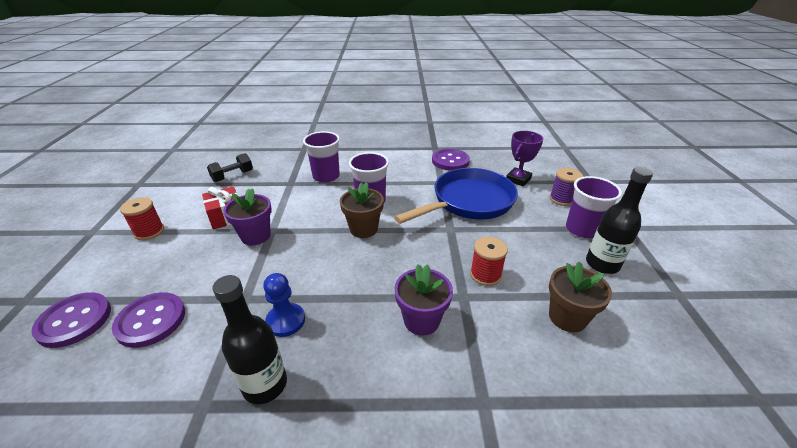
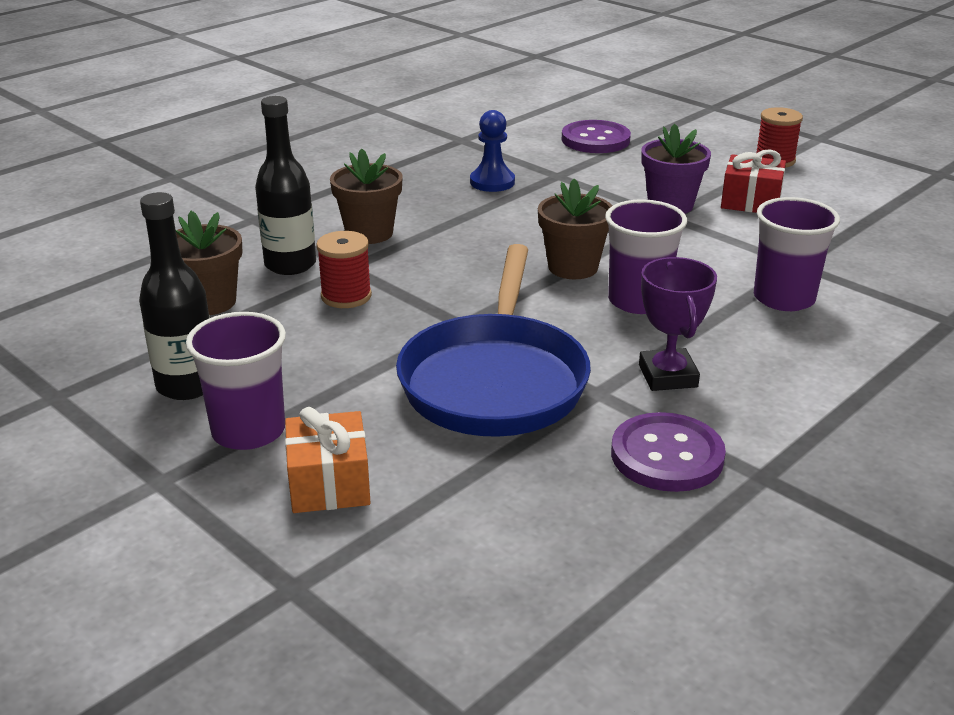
camera: 135 degrees right, 5 degrees down
purple button [31,292,111,348] -> none
black dumbbell [207,153,253,182] -> none
black bottle [212,275,287,404] -> black bottle moved to [255,96,316,275]
purple flower pot [395,264,453,336] -> brown flower pot [330,148,403,244]
purple trophy [506,131,543,186] -> purple trophy moved to [639,257,717,391]
purple spool [550,168,583,206] -> orange gift [285,407,371,513]

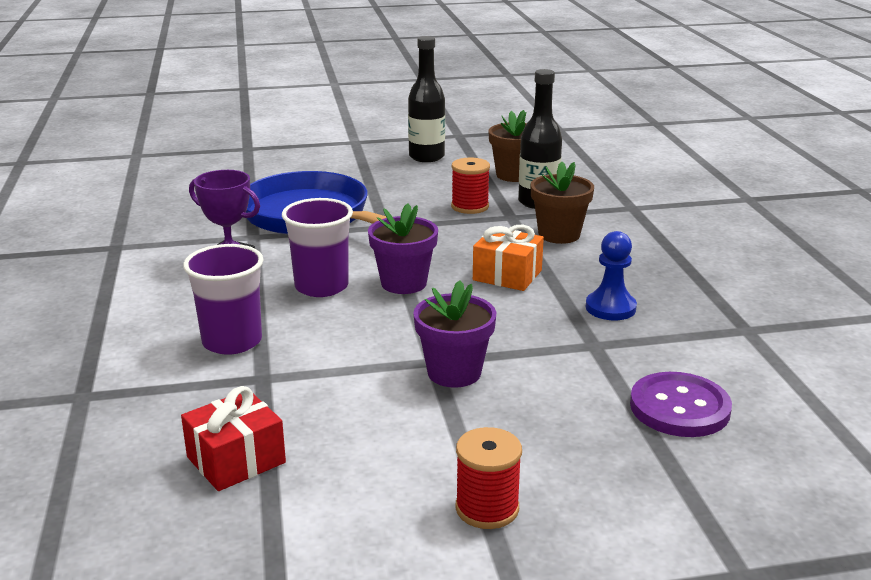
camera: 125 degrees right, 5 degrees down
purple cup [186,312,286,450] -> none
orange gift [285,407,371,513] -> orange gift moved to [473,225,544,291]
brown flower pot [538,179,612,279] -> purple flower pot [368,203,438,294]
purple button [611,412,726,492] -> none
red gift [721,149,786,213] -> red gift moved to [181,386,286,491]

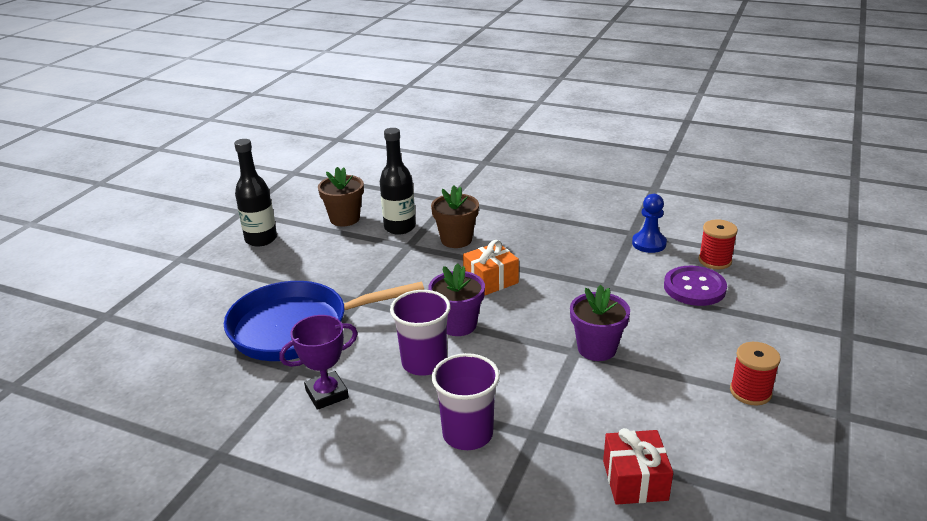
camera: 55 degrees left, 5 degrees up
red spool [451,158,490,214] -> red spool moved to [699,219,738,269]
blue pawn [586,231,637,320] -> blue pawn moved to [632,194,667,253]

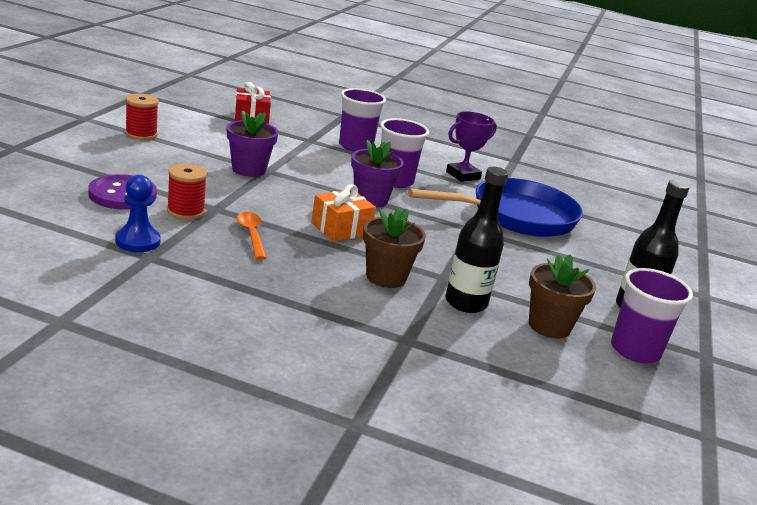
camera: 170 degrees right, 5 degrees down
red spool [699,219,738,269] -> red spool moved to [167,164,207,220]
none -> orange spoon [237,212,267,260]
none -> purple cup [611,268,693,363]

